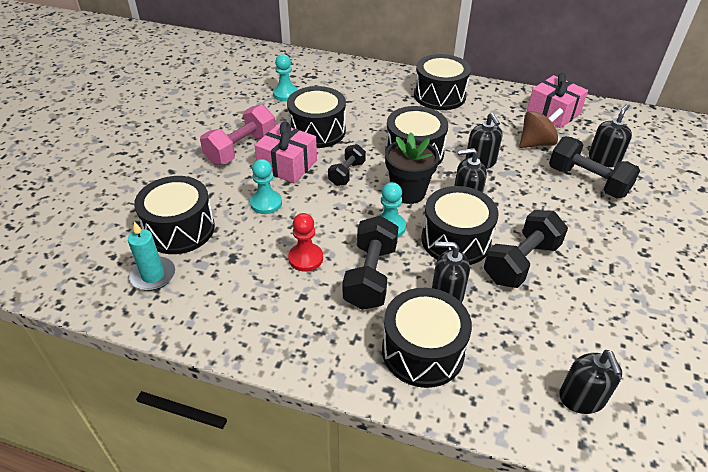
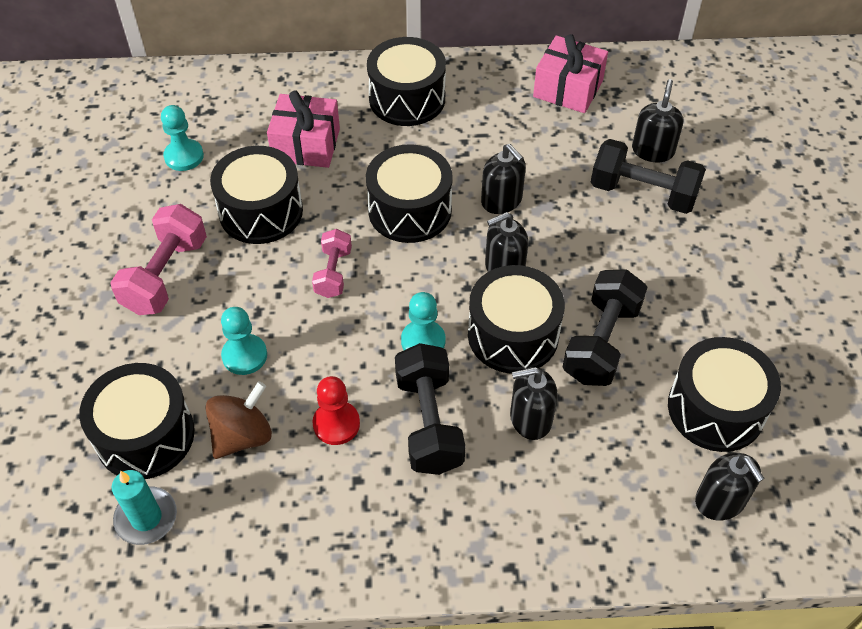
camera: 20 degrees left, 10 degrees up
pink gift [254,121,317,184] -> pink gift moved to [267,90,340,168]
black dumbbell [328,144,366,186] -> pink dumbbell [312,229,352,298]
black drum [382,288,472,388] -> black drum moved to [668,337,781,452]
black flower pot [385,133,439,204] -> none
brown spinning top [519,108,563,148] -> brown spinning top moved to [206,381,272,459]

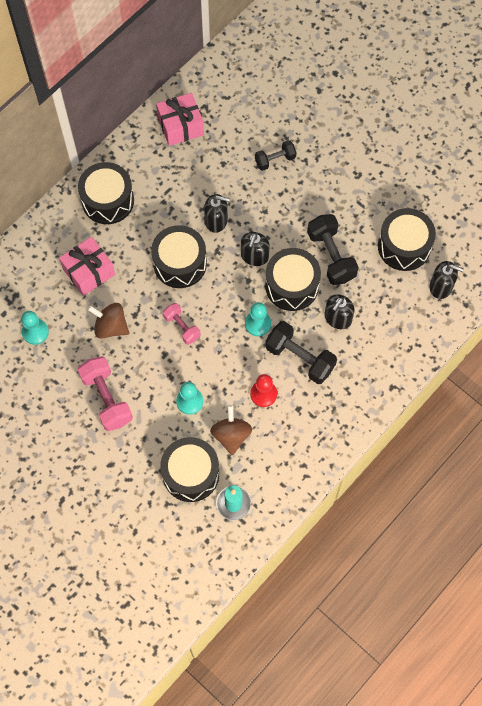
camera: 45 degrees left, 15 degrees up
black drum [210,146,303,244] -> brown spinning top [87,303,129,339]
black dumbbell [591,139,706,214] -> black dumbbell [255,140,297,171], size x0.61
black soap dispenser [632,79,683,162] -> none

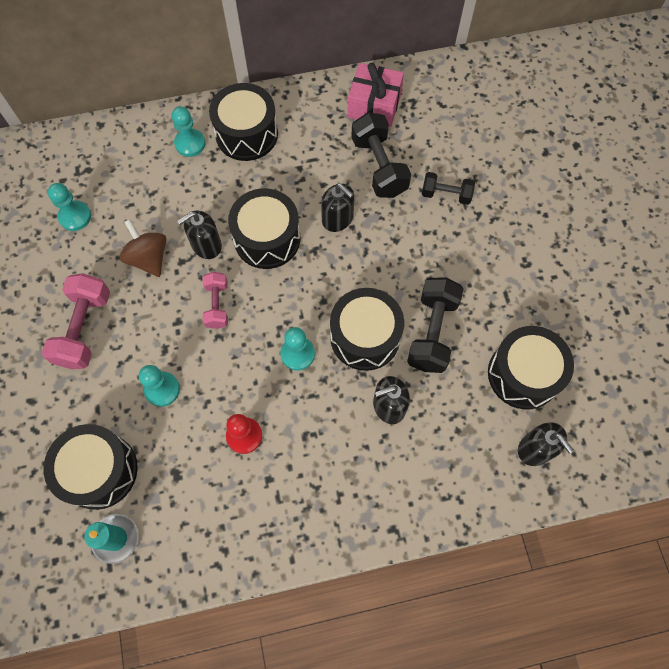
camera: 35 degrees right, 0 degrees up
pink gift [59,237,115,296] -> none
brown spinning top [210,405,252,456] -> none
black soap dispenser [241,232,269,266] -> black soap dispenser moved to [177,211,222,259]
black dumbbell [265,321,337,384] -> black dumbbell moved to [351,112,411,198]
none -> turquoise pawn [172,107,205,157]

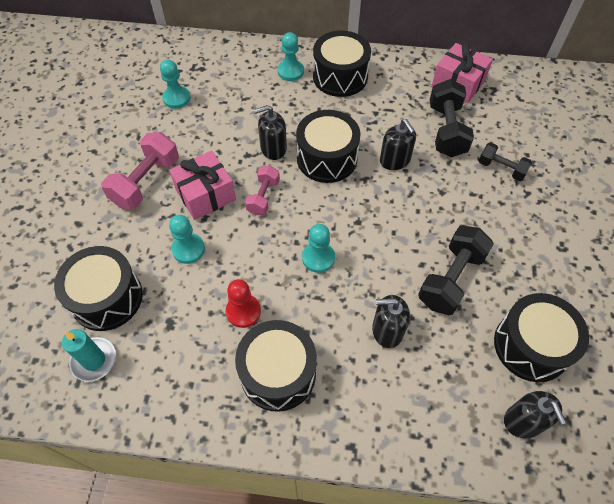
camera: 20 degrees right, 10 degrees down
brown spinning top [119,219,167,277] -> none
black drum [330,288,404,371] -> black drum moved to [235,320,317,412]
none -> pink gift [169,151,236,220]

